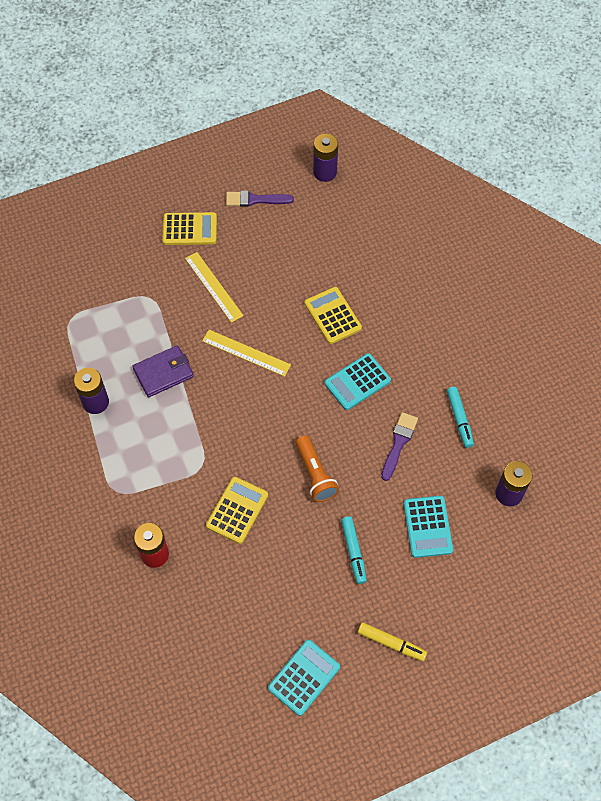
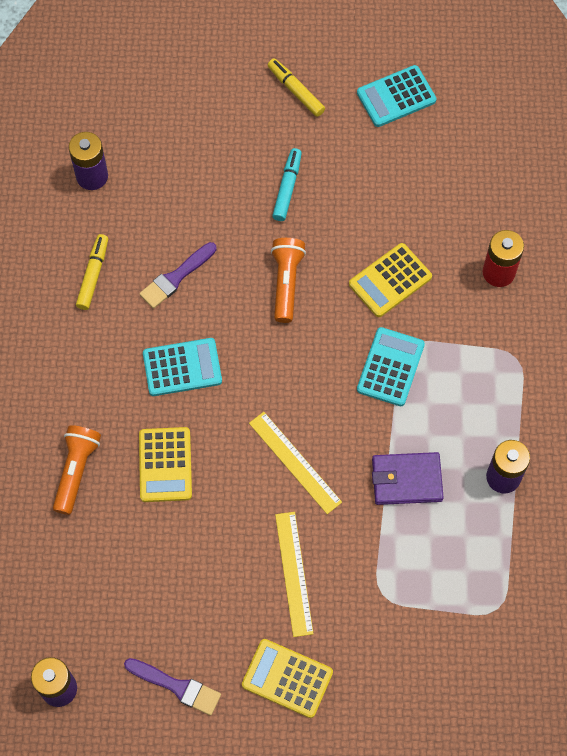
camera: 155 degrees left, 5 degrees up
turquoise calculator [404,496,453,558] -> turquoise calculator moved to [357,327,425,406]
turquoise marker [447,387,474,448] -> yellow marker [76,234,108,310]
none -> orange flashlight [53,425,101,515]

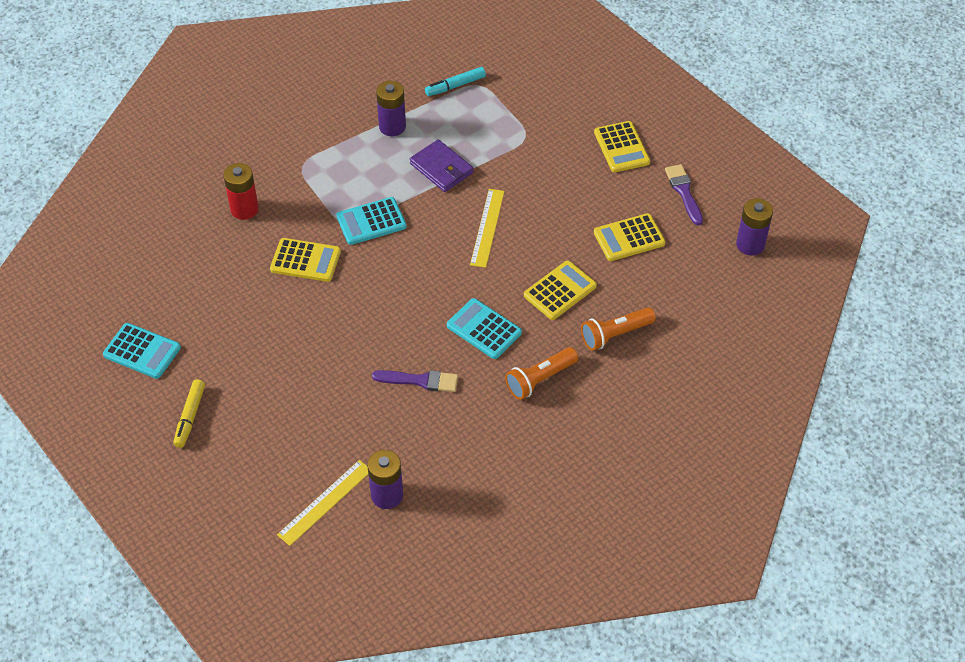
camera: 130 degrees left, 15 degrees down
yellow marker [76,234,108,310] -> none
orange flashlight [271,238,306,323] -> orange flashlight moved to [505,347,578,400]
turquoise marker [272,148,302,221] -> turquoise marker moved to [425,67,486,96]
yellow ruler [275,512,314,637] -> yellow ruler moved to [277,460,368,546]
none -> yellow calculator [594,213,666,261]

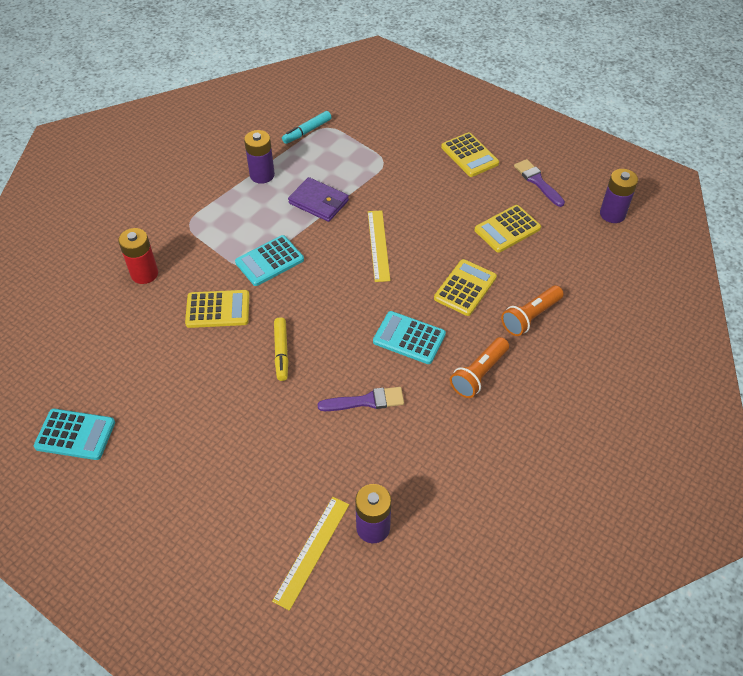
camera: 15 degrees left, 0 degrees up
yellow marker [173,379,205,448] -> yellow marker moved to [274,317,289,381]

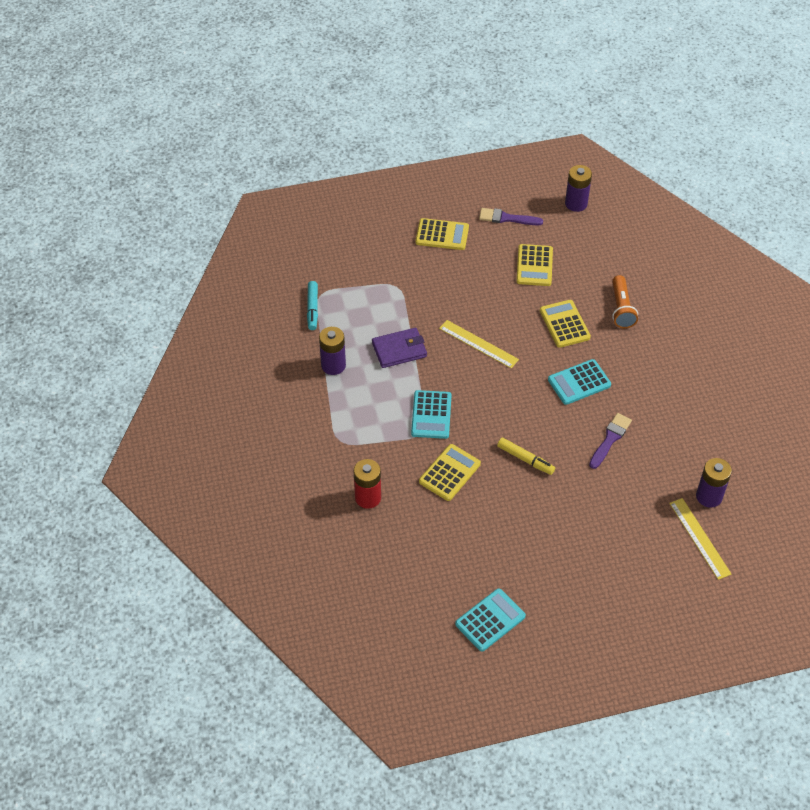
camera: 50 degrees left, 0 degrees up
orange flashlight [450,337,509,398] -> none

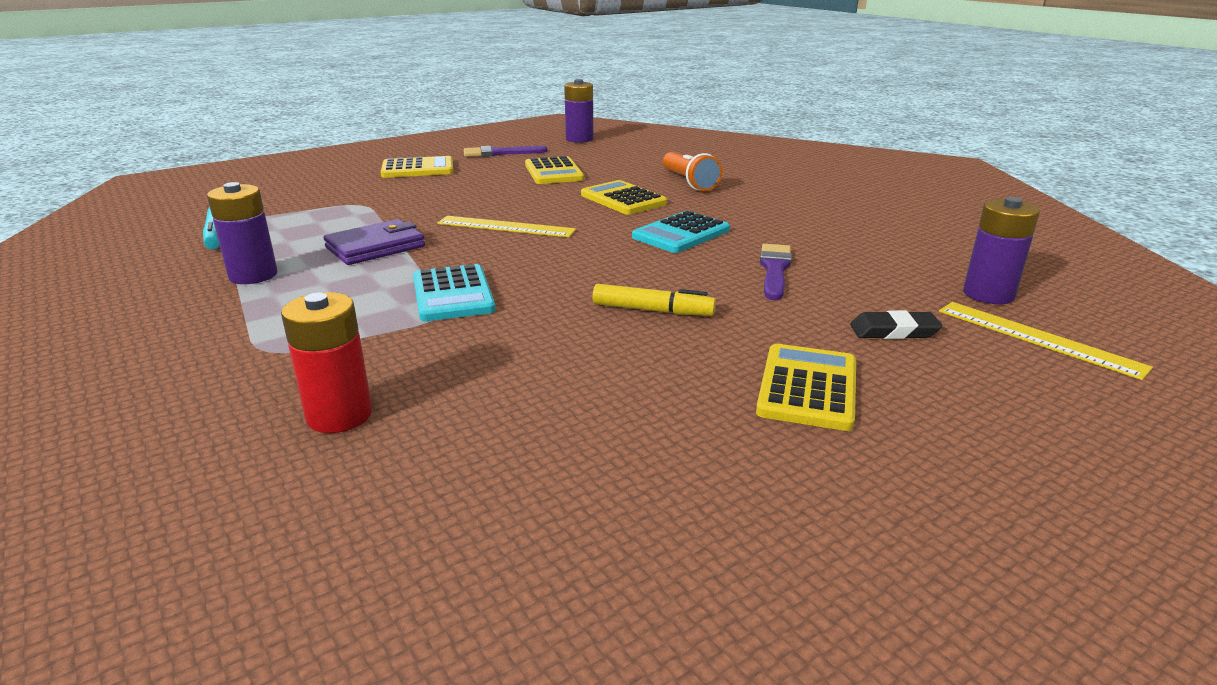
camera: 20 degrees left, 25 degrees down
yellow calculator [419,444,481,501] -> yellow calculator moved to [756,344,856,431]
turquoise calculator [455,588,526,651] -> none
none -> black eraser [850,310,942,339]

